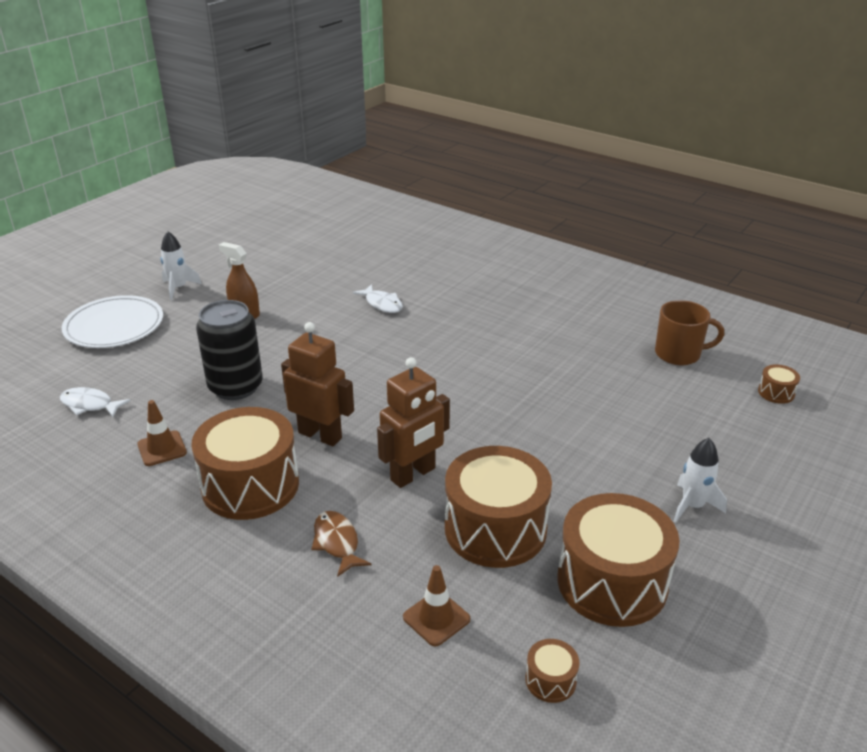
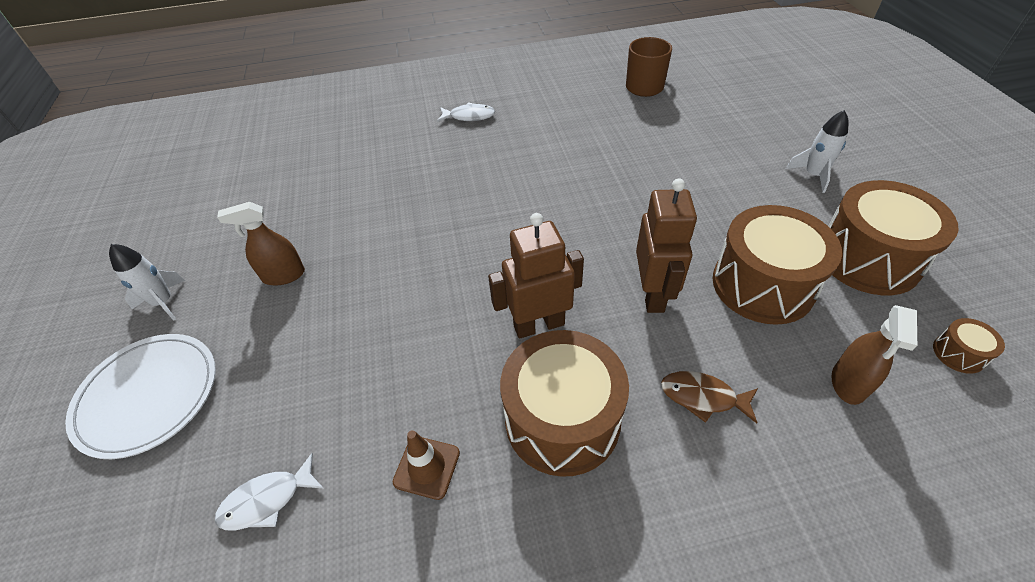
camera: 45 degrees left, 15 degrees up
black can [196,300,263,400] -> none
white fish [353,284,403,313] -> white fish moved to [437,102,495,122]
brown traffic cone [403,565,470,647] -> brown spray bottle [831,305,917,405]
brown drum [758,364,800,404] -> none

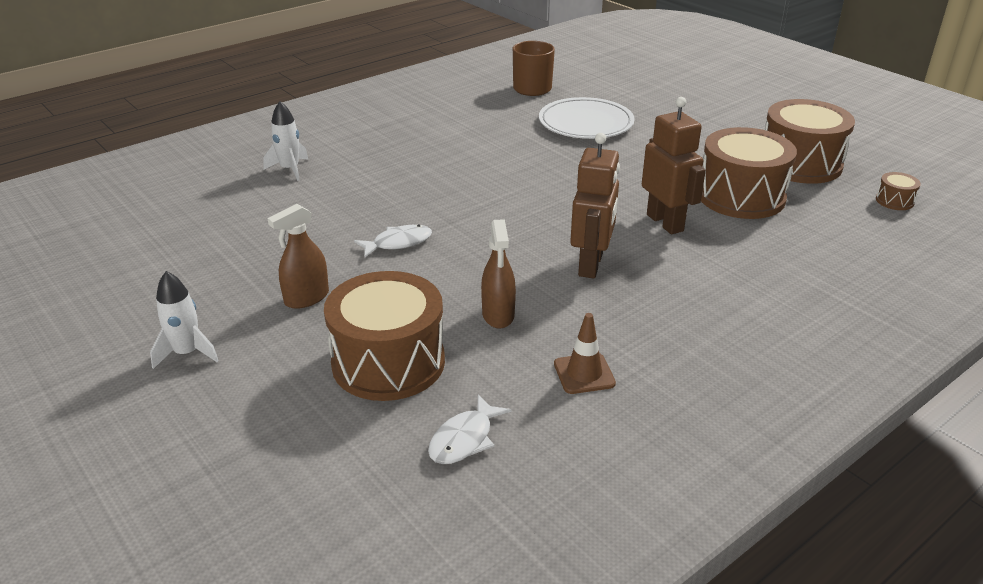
camera: 30 degrees left, 15 degrees down
white plate [65,334,216,459] -> white plate moved to [539,97,635,139]
white fish [437,102,495,122] -> white fish moved to [354,225,432,257]
brown robot [488,213,584,339] -> brown robot turned 150 degrees clockwise [570,133,620,278]
brown drum [500,330,629,477] -> brown drum moved to [324,271,445,401]
brown fish [661,371,758,424] -> none
white rocket [786,110,849,193] -> white rocket moved to [263,101,309,181]
brown spray bottle [831,305,917,405] -> brown spray bottle moved to [481,219,516,329]

